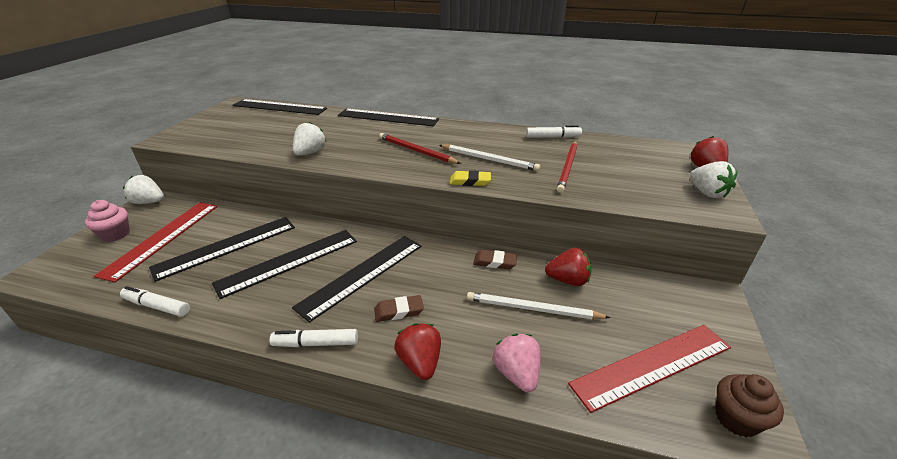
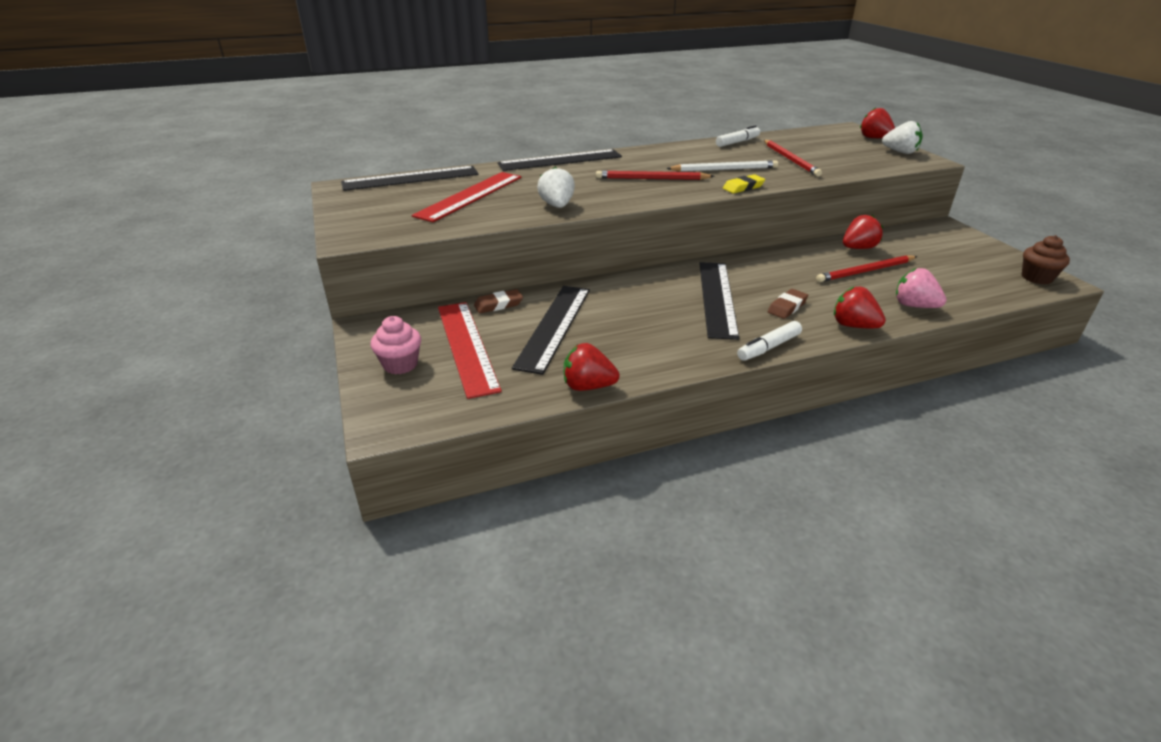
camera: 35 degrees left, 0 degrees up
white marker [120,286,190,317] -> red strawberry [564,343,620,391]
white strawberry [123,175,164,204] -> none
black ruler [212,230,357,299] -> none
white pencil [467,292,611,319] -> red pencil [816,255,917,282]
brown eraser [473,250,517,269] -> brown eraser moved to [474,289,523,313]
red ruler [568,325,731,413] -> red ruler moved to [412,172,521,222]

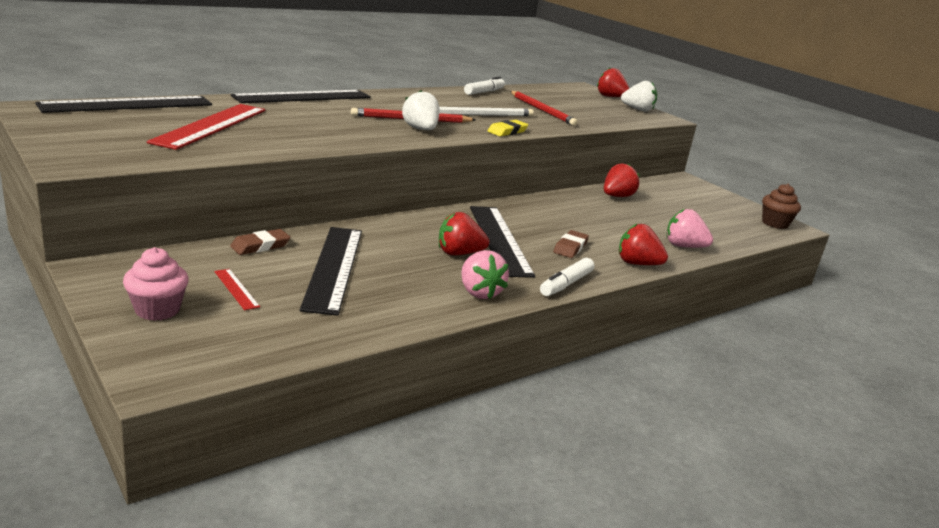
camera: 20 degrees left, 10 degrees down
red ruler [438,302,502,399] -> red ruler [214,269,260,310], size x0.42
white strawberry [537,167,575,208] -> white strawberry moved to [402,90,439,130]
red strawberry [564,343,620,391] -> red strawberry moved to [439,212,489,255]
red pencil [816,255,917,282] -> none
none -> pink strawberry [461,250,509,299]

